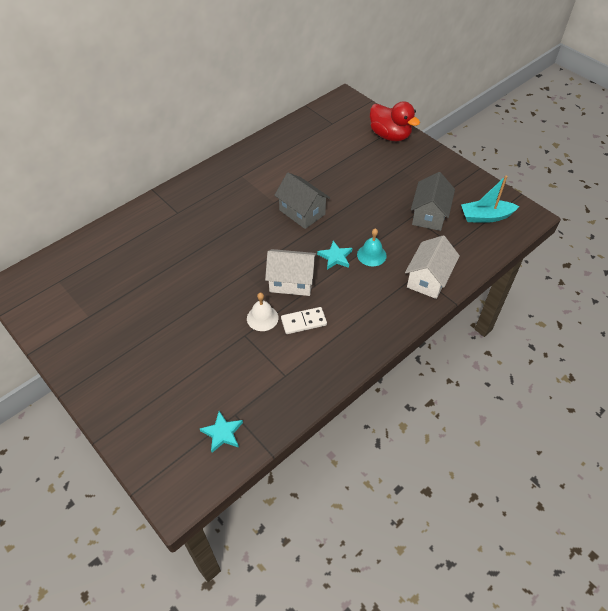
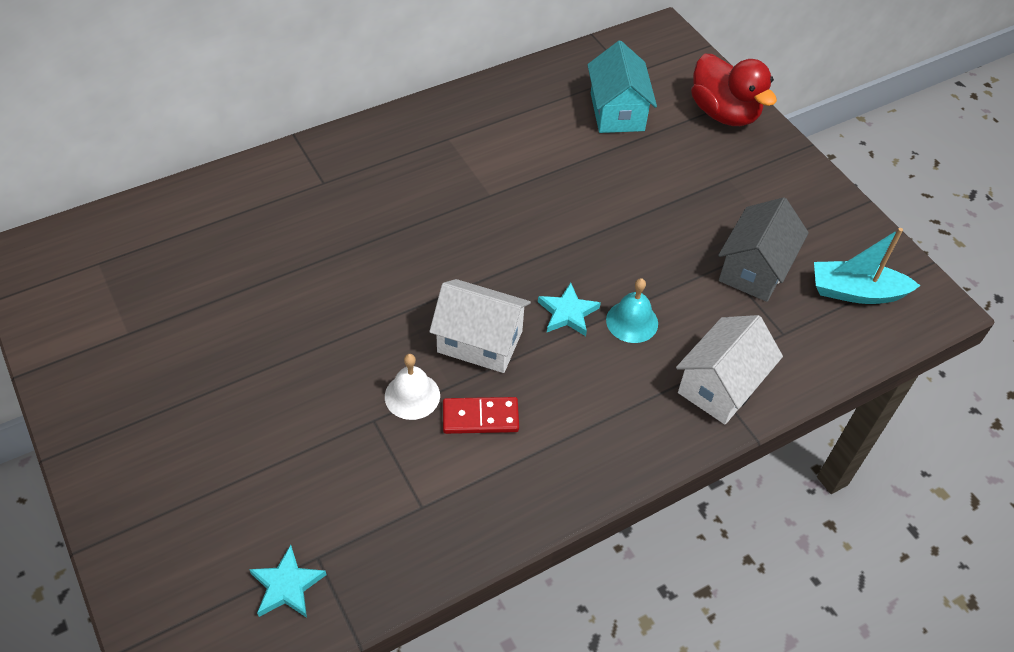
camera: 10 degrees right, 0 degrees up
grey house [274,173,330,229] -> none
white domino [281,307,327,334] -> red domino [443,397,519,434]
none -> turquoise house [587,41,657,133]

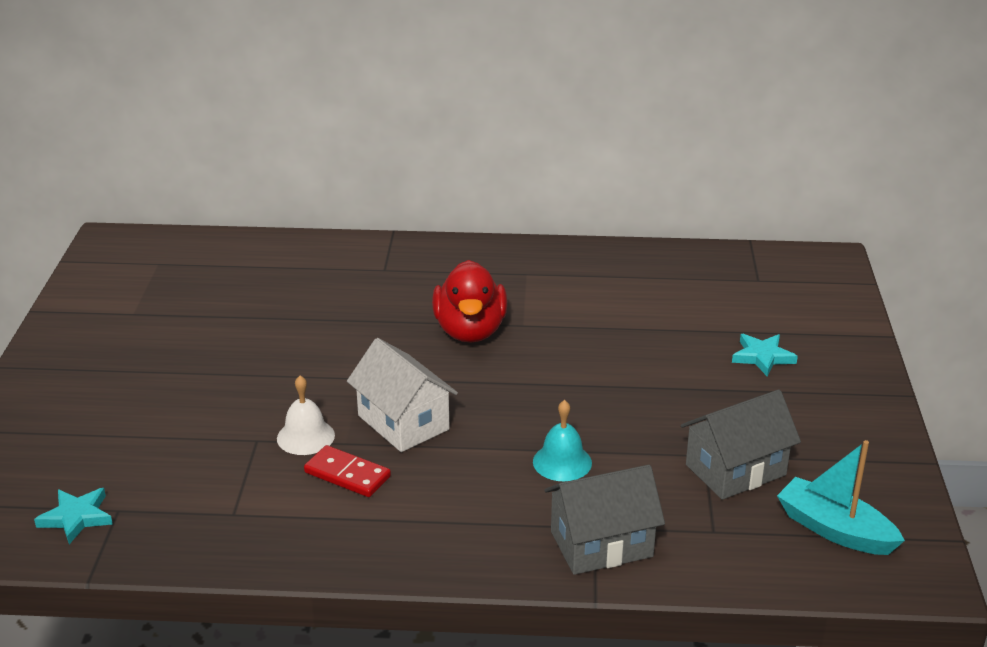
camera: 35 degrees right, 20 degrees down
turquoise star [538,282,601,336] -> turquoise star moved to [732,334,798,376]
turquoise house [587,41,657,133] -> none
white house [676,315,783,424] -> grey house [544,465,665,575]
red duck [691,54,777,126] -> red duck moved to [432,260,507,343]

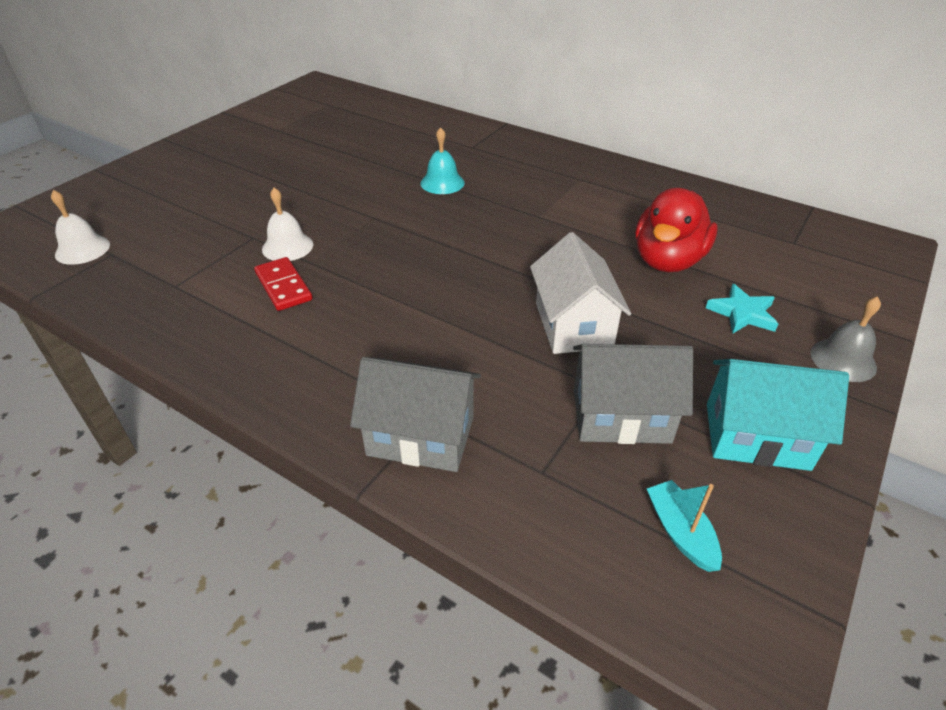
camera: 30 degrees right, 10 degrees up
turquoise star [34,488,113,544] -> white bell [51,190,110,265]
white house [347,338,458,452] -> white house moved to [530,232,631,354]
red duck [432,260,507,343] -> red duck moved to [635,188,718,272]
turquoise bell [533,400,592,481] -> turquoise bell moved to [421,127,465,194]
turquoise boat [777,440,905,555] -> turquoise boat [647,480,722,572], size x0.64
none -> turquoise house [707,359,849,471]
none -> grey bell [810,296,881,382]

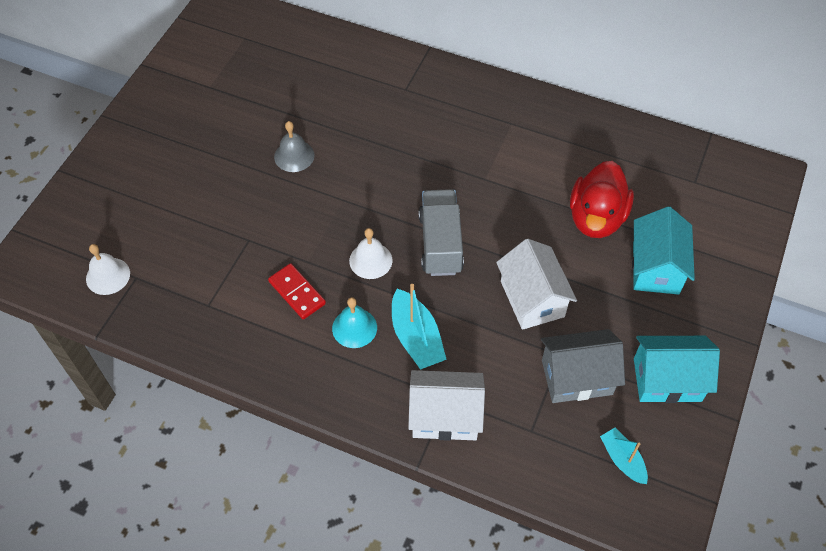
camera: 10 degrees left, 15 degrees up
white bell [262,188,313,261] -> white bell moved to [349,228,392,279]
grey house [350,357,481,472] -> white house [408,370,485,441]
turquoise bell [421,127,465,194] -> turquoise bell moved to [332,297,377,348]
turquoise star [706,284,778,334] -> turquoise house [632,206,695,295]
grey bell [810,296,881,382] -> grey bell moved to [274,121,315,172]
none -> turquoise boat [392,284,447,370]
none -> grey truck [419,189,464,276]

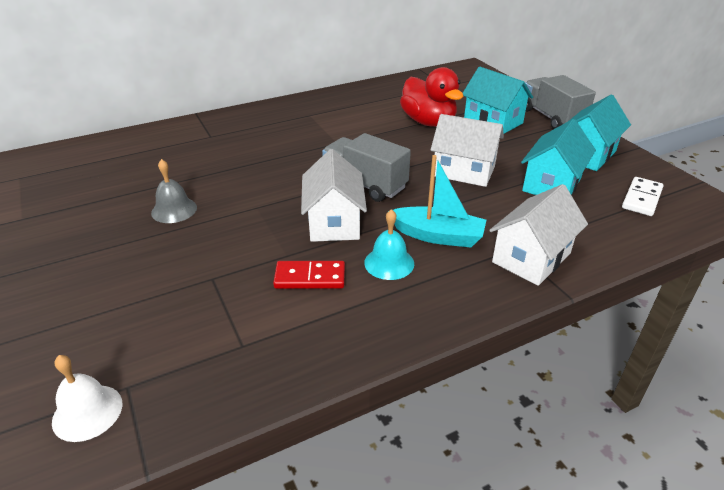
camera: 50 degrees left, 20 degrees down
white bell [349,228,392,279] -> white house [301,149,367,242]
grey house [541,329,625,403] -> turquoise house [521,119,596,195]
turquoise boat [600,428,648,484] -> white domino [622,177,663,216]
none -> grey truck [525,75,596,129]

